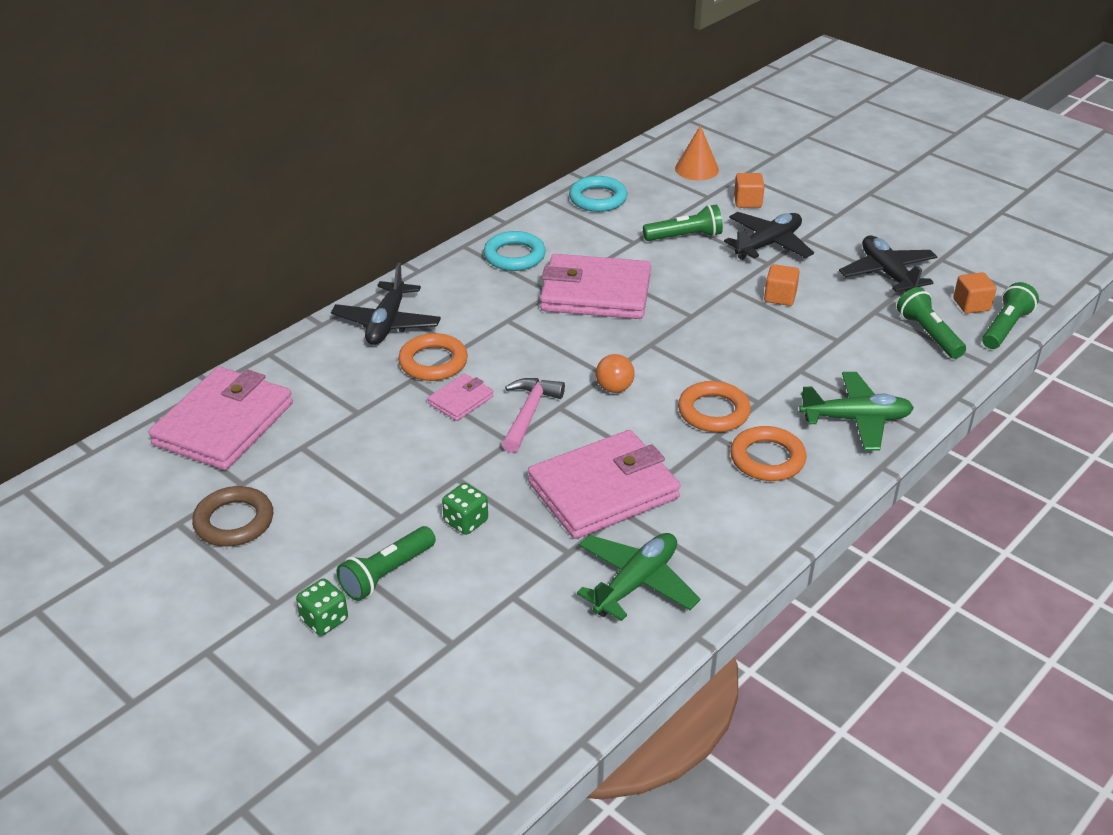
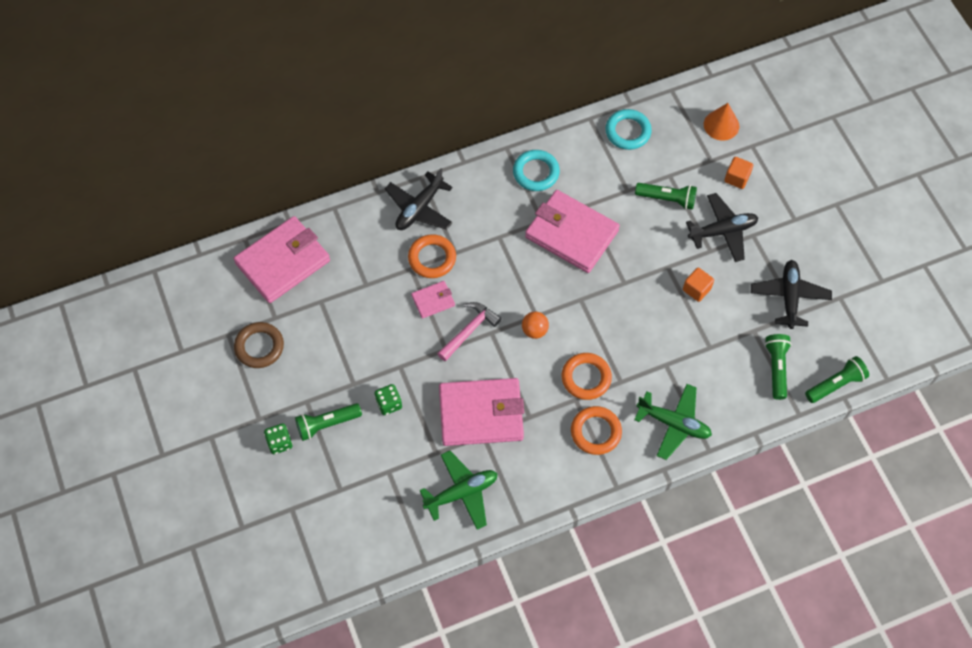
camera: 25 degrees right, 25 degrees up
orange cube [953,272,997,314] -> none

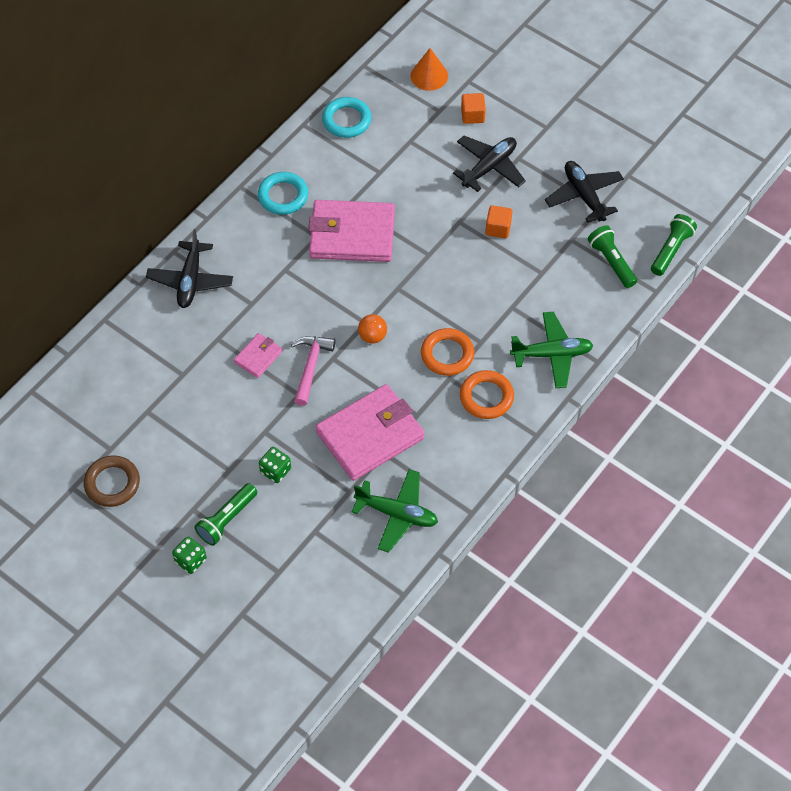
camera: 30 degrees left, 5 degrees down
pink wallet [234,216,330,303] -> none
orange ring [408,234,456,278] -> none
green plane [420,451,498,530] -> green plane turned 75 degrees clockwise [352,469,438,553]
green flashlight [635,183,697,210] -> none

